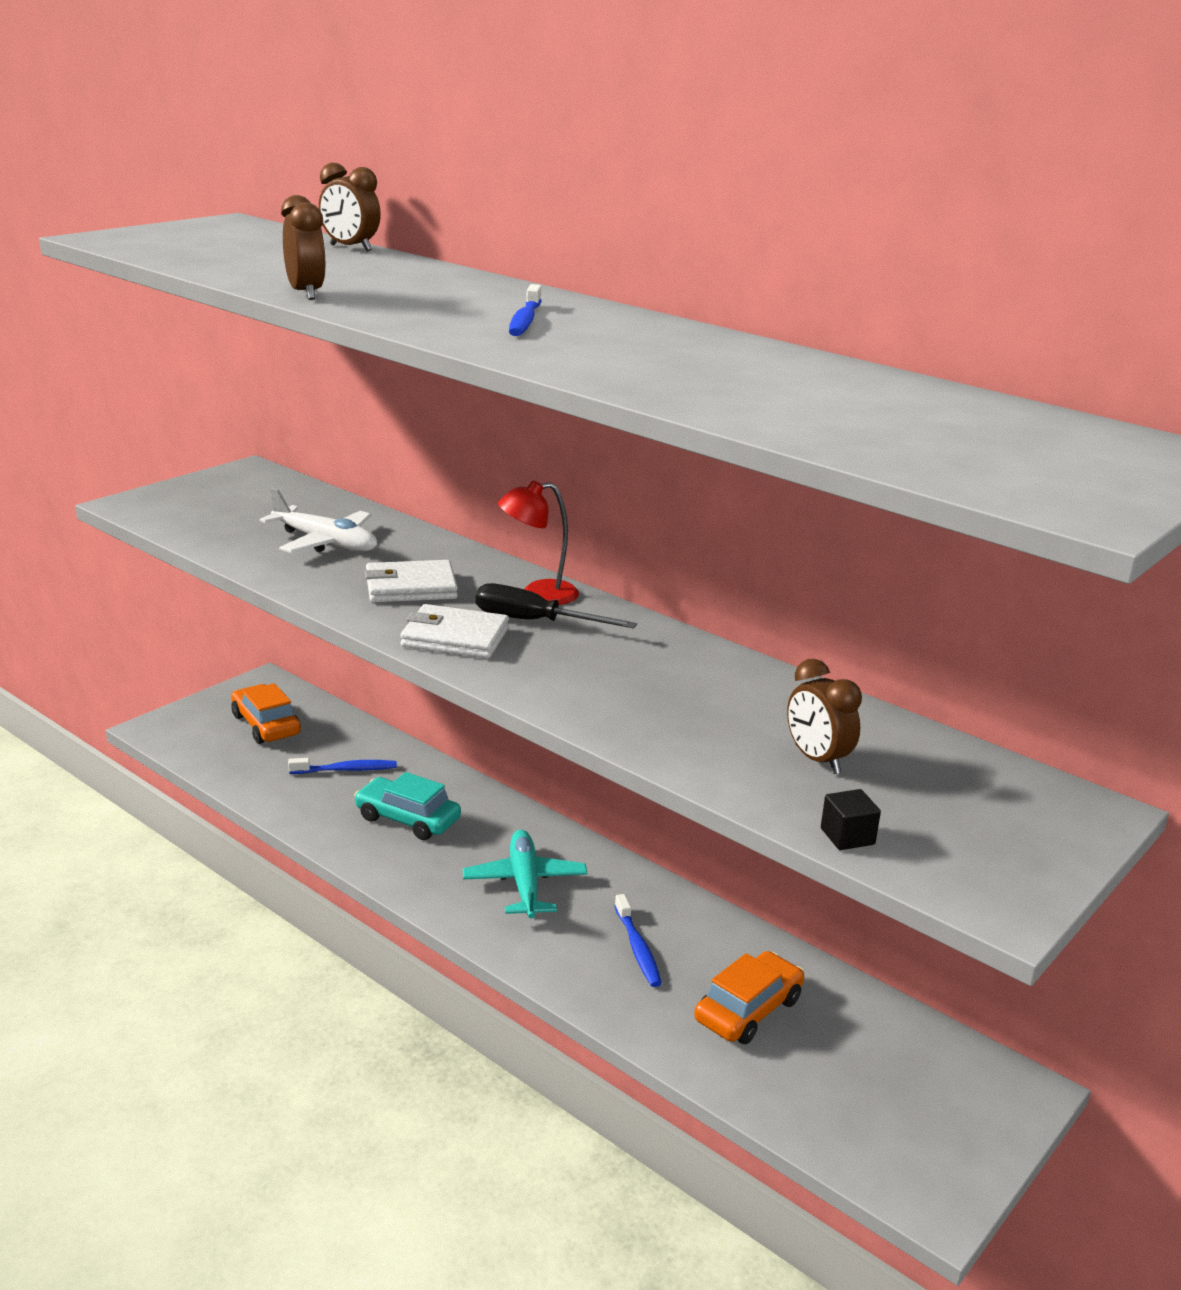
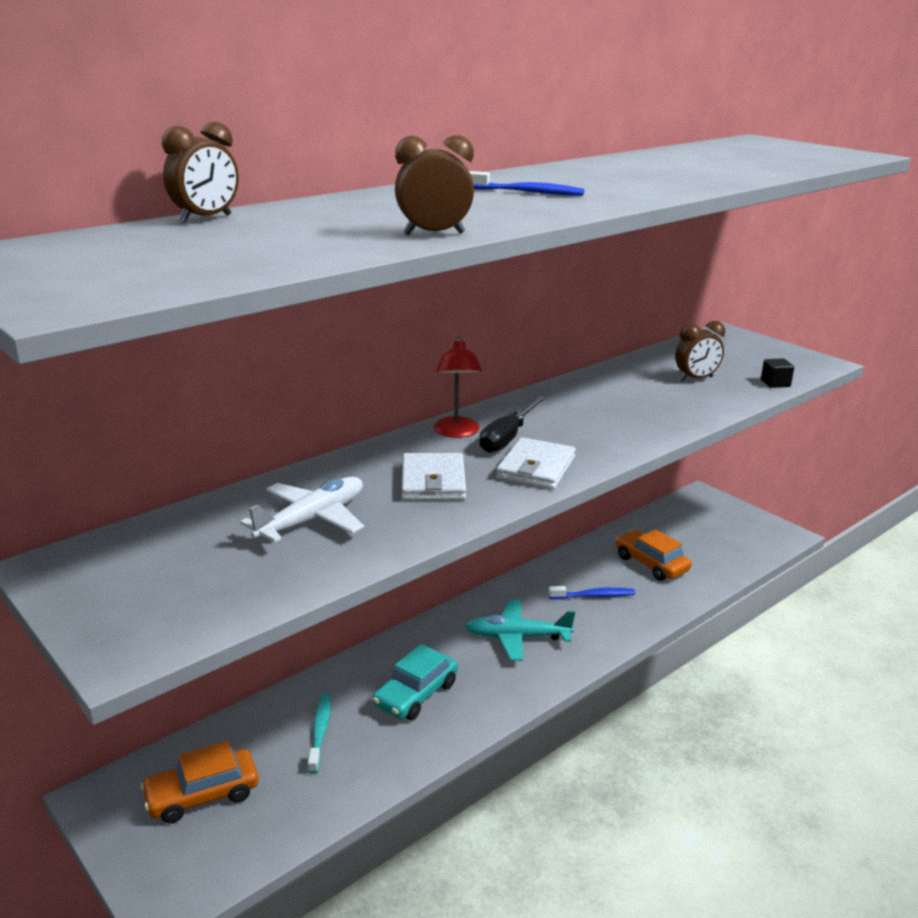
camera: 80 degrees left, 0 degrees up
blue toothbrush [288,758,397,774] -> turquoise toothbrush [308,693,331,774]

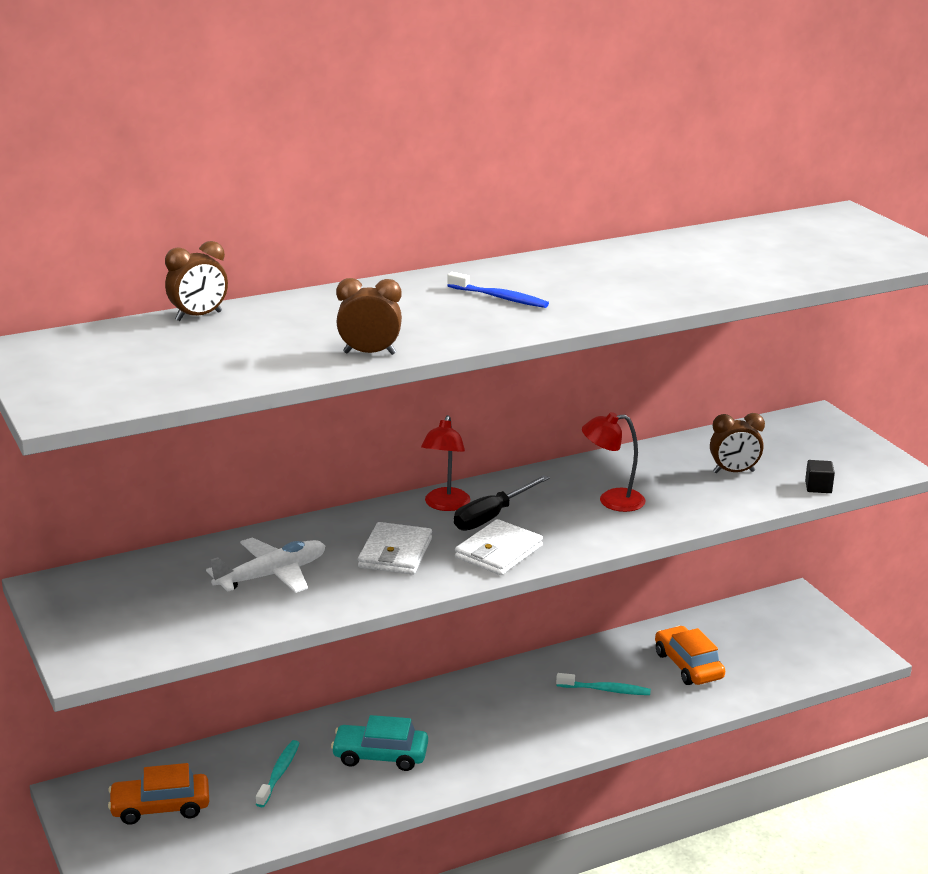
camera: 15 degrees right, 0 degrees up
turquoise car [373,644,458,720] -> turquoise car turned 45 degrees clockwise [331,715,428,771]
turquoise plane [465,600,575,661] -> none
blue toothbrush [548,586,635,599] -> turquoise toothbrush [556,673,651,695]
none -> red lamp [582,412,645,512]

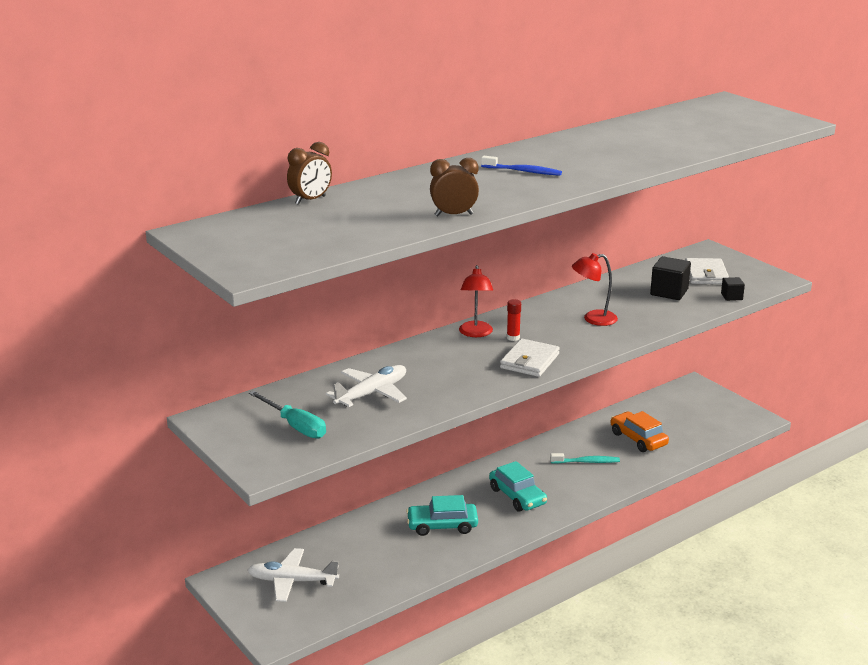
camera: 10 degrees left, 0 degrees up
orange car [108,763,209,825] -> white plane [247,548,339,602]
turquoise toothbrush [256,740,300,807] -> none
white wallet [358,522,432,575] -> white wallet moved to [685,258,729,284]
black screwdriver [454,475,549,531] -> red glue stick [507,299,521,341]
brown clock [710,413,765,473] -> black cube [650,256,691,300]
none -> turquoise screwdriver [249,391,326,439]
none -> turquoise car [489,461,547,511]

